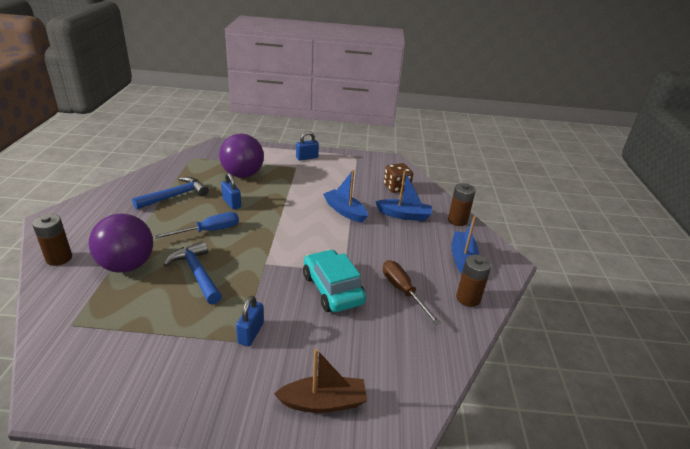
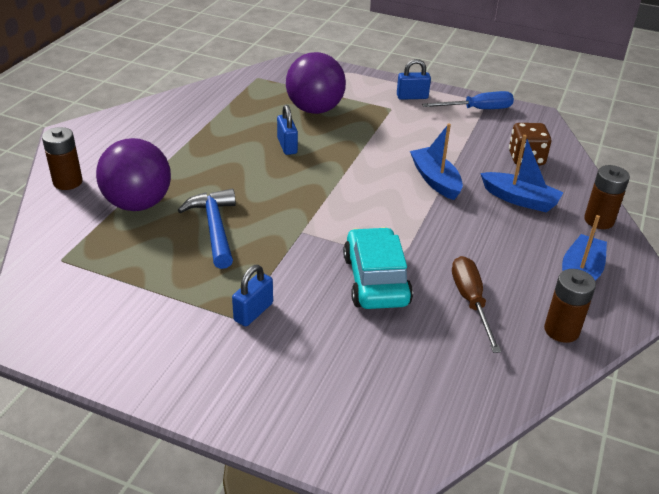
camera: 20 degrees right, 5 degrees up
blue hammer [132,177,209,210] -> none
blue screwdriver [154,212,239,239] -> blue screwdriver moved to [422,91,514,109]
brown boat [274,349,367,413] -> none

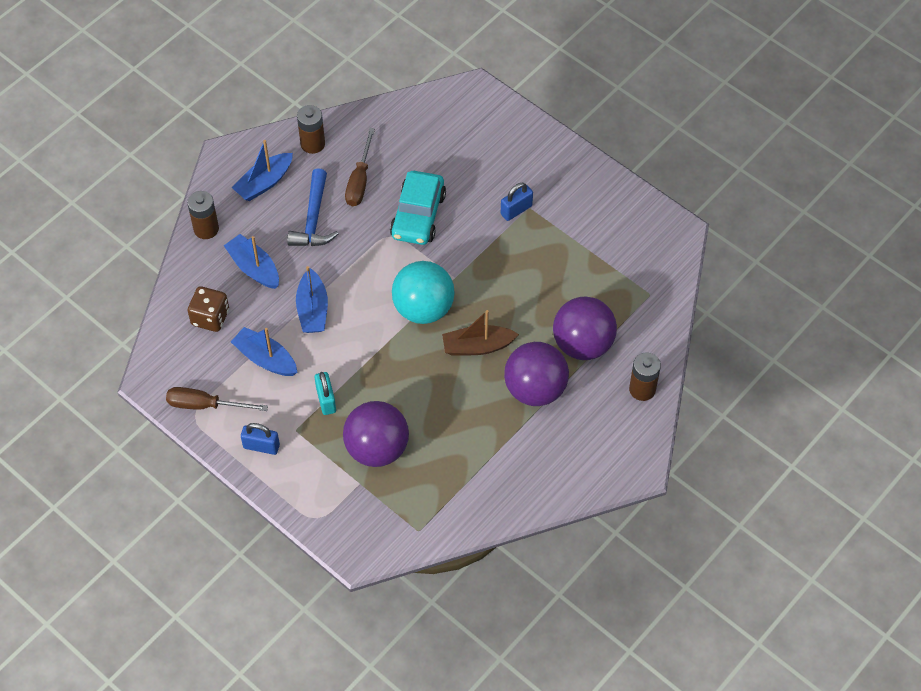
camera: 160 degrees left, 20 degrees up
blue hammer [178,189,236,269] -> blue hammer moved to [287,168,338,246]
blue padlock [277,105,298,155] -> none
blue screwdriver [422,91,514,109] -> brown screwdriver [166,387,268,411]
none -> blue boat [231,327,298,376]
none -> turquoise padlock [315,372,336,415]
none -> turquoise ball [392,261,455,324]
none -> brown boat [442,310,519,356]
none -> purple ball [504,342,569,406]

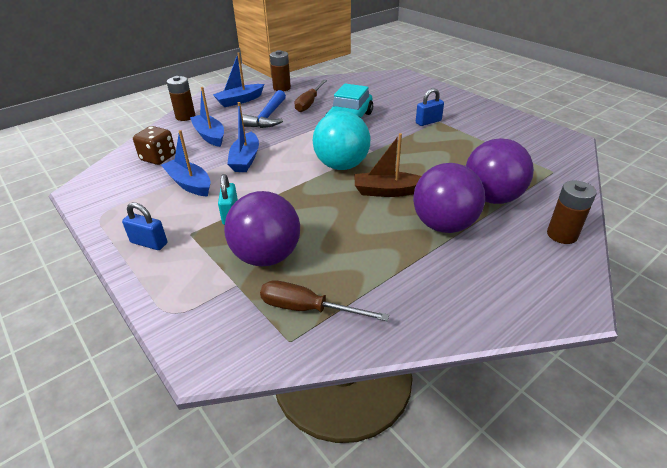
camera: 10 degrees right, 20 degrees down
brown screwdriver [166,387,268,411] -> brown screwdriver moved to [260,280,389,321]

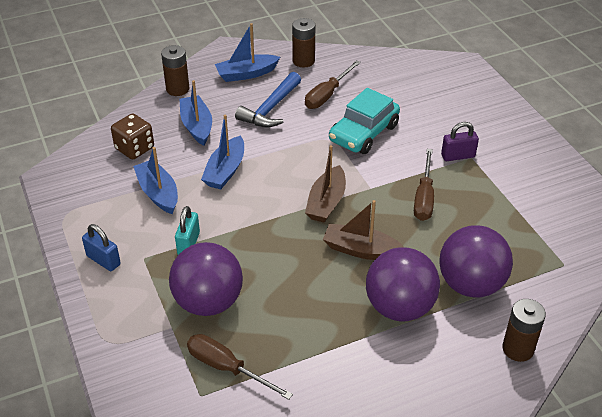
camera: 15 degrees right, 5 degrees up
turquoise ball [313,111,370,170] -> brown boat [305,145,346,223]
blue padlock [416,88,444,126] -> purple padlock [441,122,479,161]
none -> brown screwdriver [414,149,434,221]

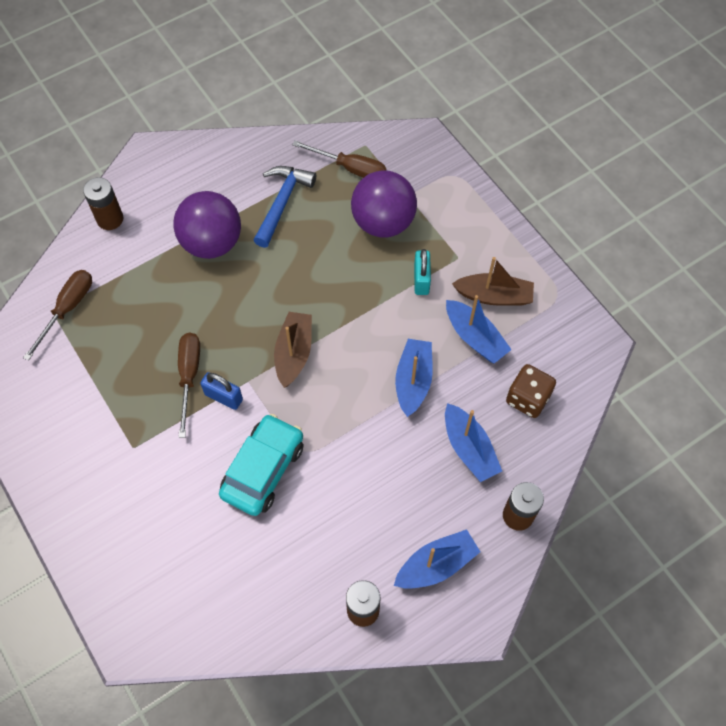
camera: 170 degrees right, 20 degrees up
blue padlock [82,224,121,271] -> blue padlock moved to [200,372,243,410]
blue hammer [235,72,301,127] -> blue hammer moved to [253,166,316,248]
brown screwdriver [305,60,361,109] -> brown screwdriver moved to [23,270,92,361]
brown boat [323,200,404,260] -> brown boat moved to [452,257,534,306]
purple ball [439,225,513,298] -> none
purple padlock [441,122,479,161] -> none

